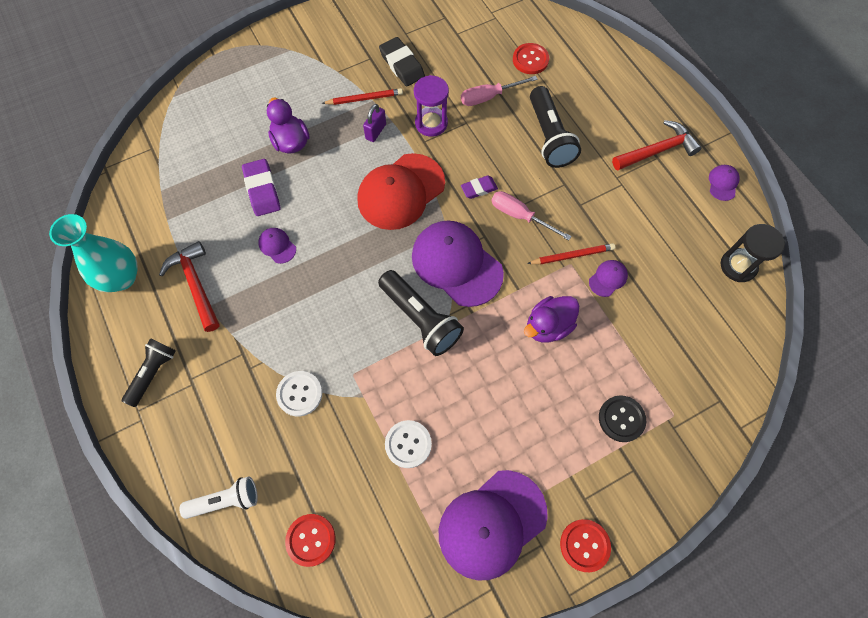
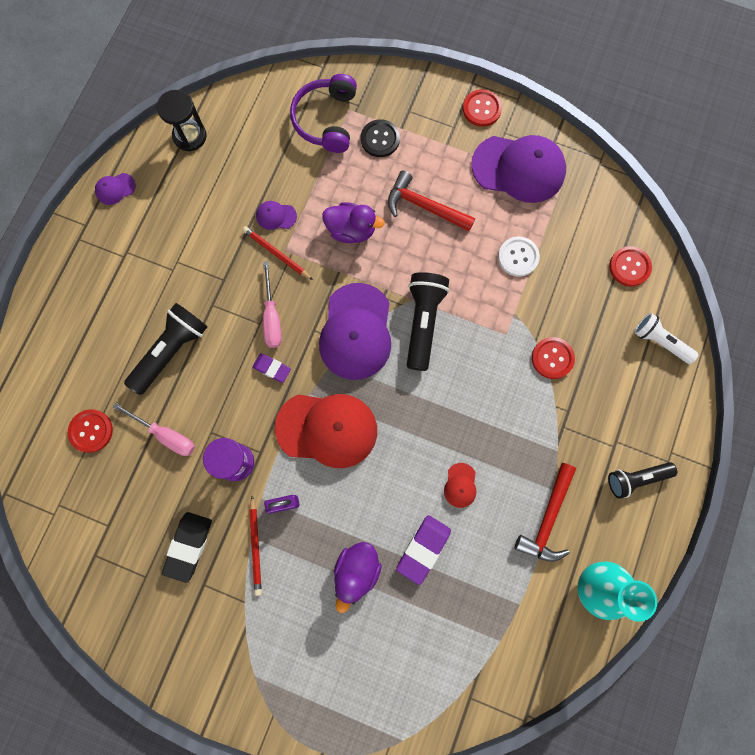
camera: 130 degrees left, 10 degrees up
purple cap [258,228,296,264] -> red cap [444,463,476,508]
white button [276,371,323,416] -> red button [532,337,575,379]
red pencil [322,88,403,105] -> red pencil turned 135 degrees counterclockwise [249,496,262,596]
red hammer [612,120,702,170] -> red hammer moved to [388,170,475,231]
none -> purple headphones [290,74,357,153]

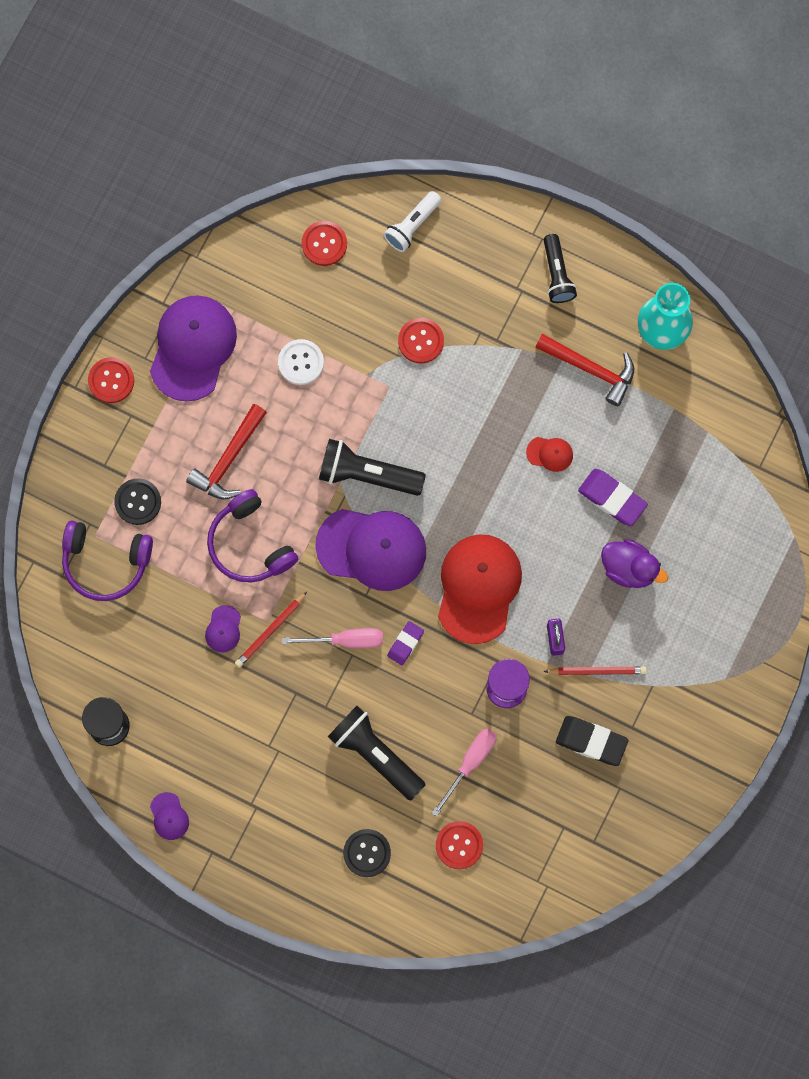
camera: 85 degrees left, 0 degrees up
purple duck [322,202,385,243] -> purple headphones [207,489,298,583]
none -> black button [343,829,391,877]

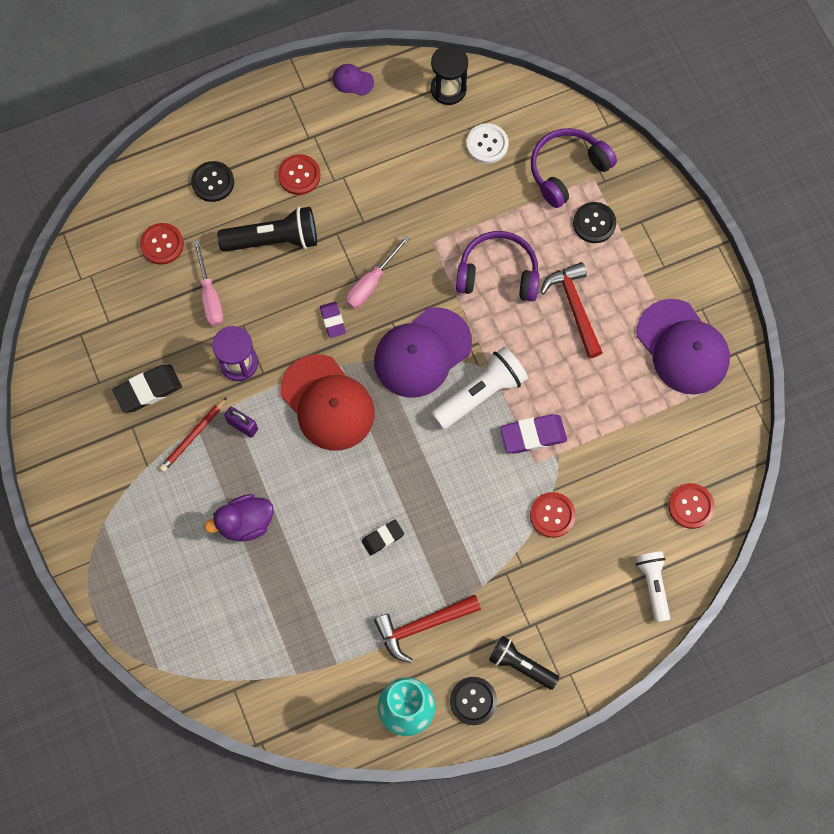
camera: 130 degrees right, 5 degrees down
red button [88,357,134,403] -> red button moved to [278,154,321,195]
purple cap [205,605,241,652] -> none
red pencil [235,591,308,668] -> none
white button [278,339,324,385] -> white button moved to [466,123,509,163]
black flashlight [319,439,426,496] -> white flashlight [431,347,528,429]
red cap [526,437,573,472] -> black eraser [362,520,404,555]
purple eraser [578,469,648,526] -> purple eraser moved to [500,414,567,454]
none -> black button [450,677,497,725]

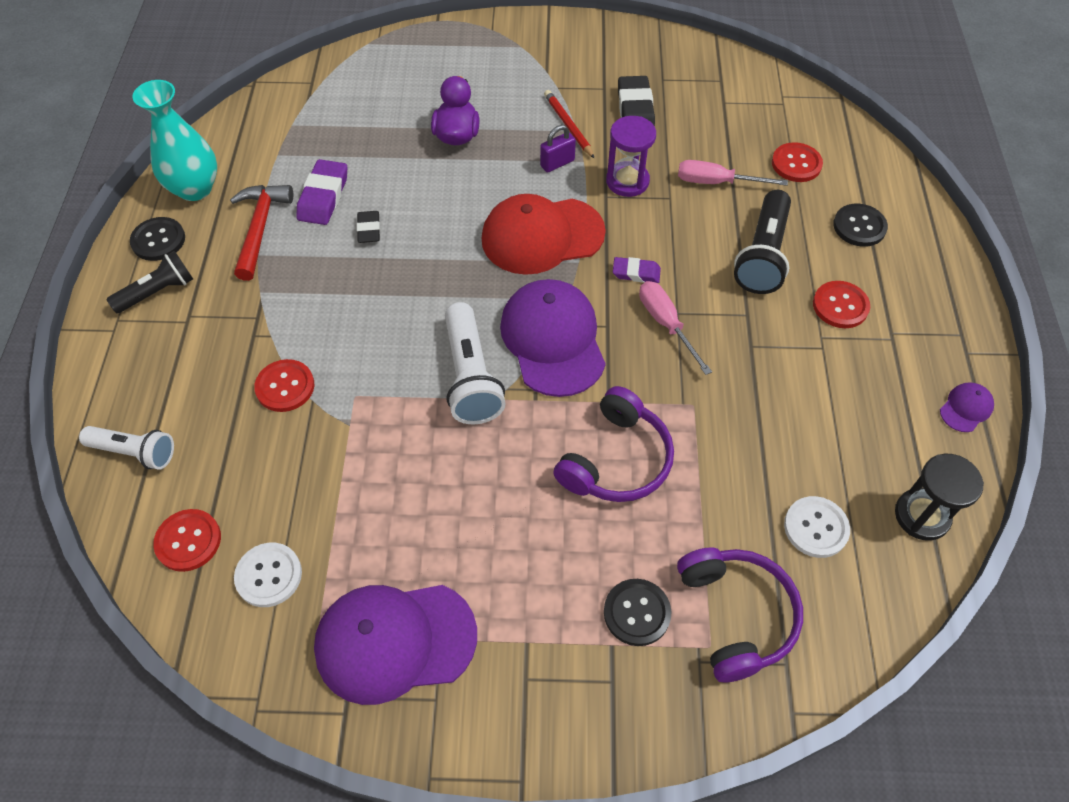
camera: 115 degrees right, 15 degrees down
purple eraser [500,414,567,454] -> purple eraser moved to [296,159,347,225]
red hammer [540,262,603,358] -> none
none -> white button [234,543,302,607]

